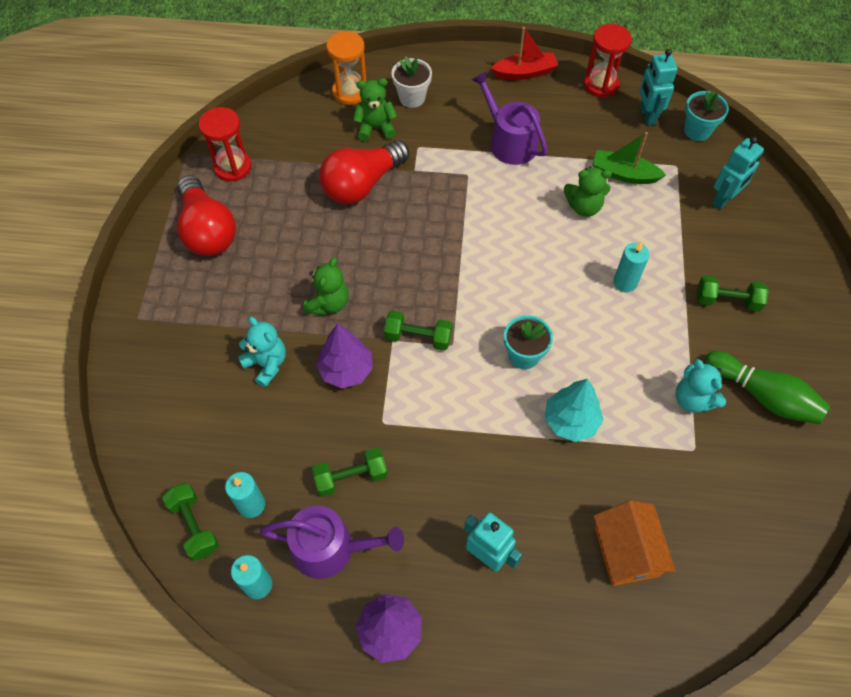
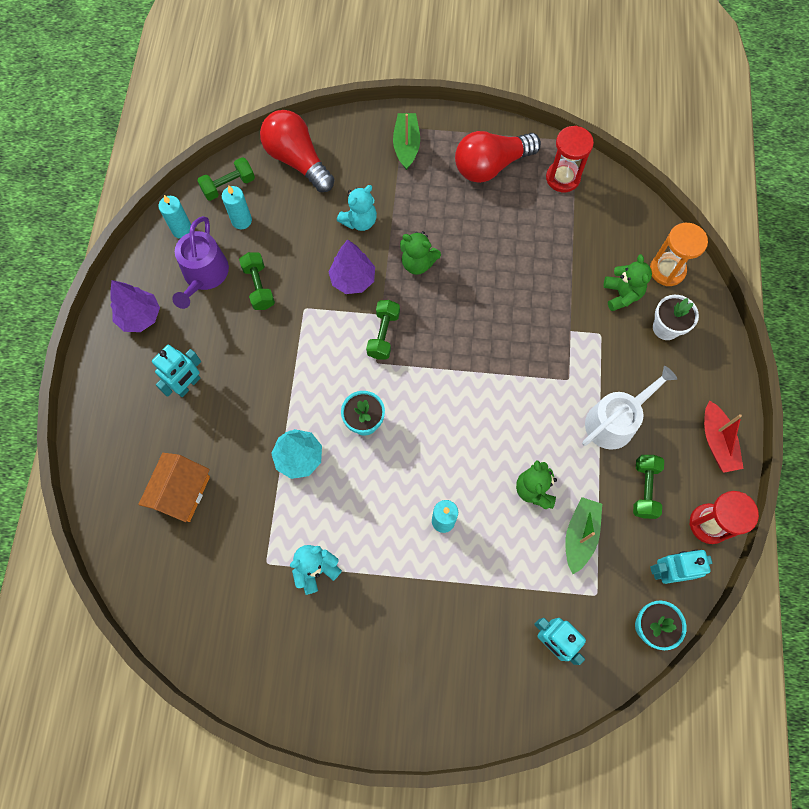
camera: 90 degrees right, 10 degrees up
red light bulb [319,140,409,204] -> red light bulb moved to [260,110,334,192]
purple watering can [472,71,548,165] -> white watering can [582,366,677,450]
orange house [594,500,676,586] -> orange house turned 60 degrees counterclockwise [138,453,210,522]
green dumbbell [697,275,769,312] -> green dumbbell moved to [633,455,664,519]
green bowling pin [705,351,830,424] -> none
none -> green boat [393,113,420,170]

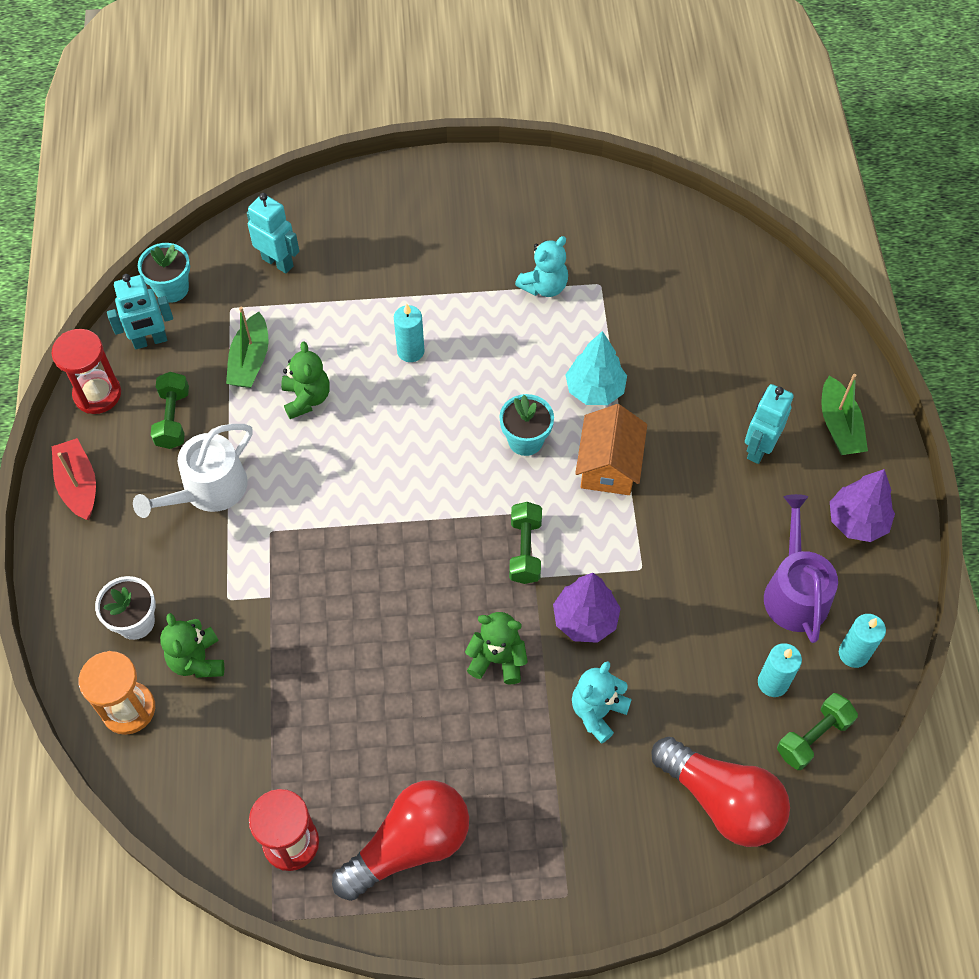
camera: 170 degrees right, 10 degrees down
orange house [138,453,210,522] -> orange house moved to [575,404,647,495]
green dumbbell [239,252,275,310] -> none
green boat [393,113,420,170] -> green boat moved to [822,374,868,455]

